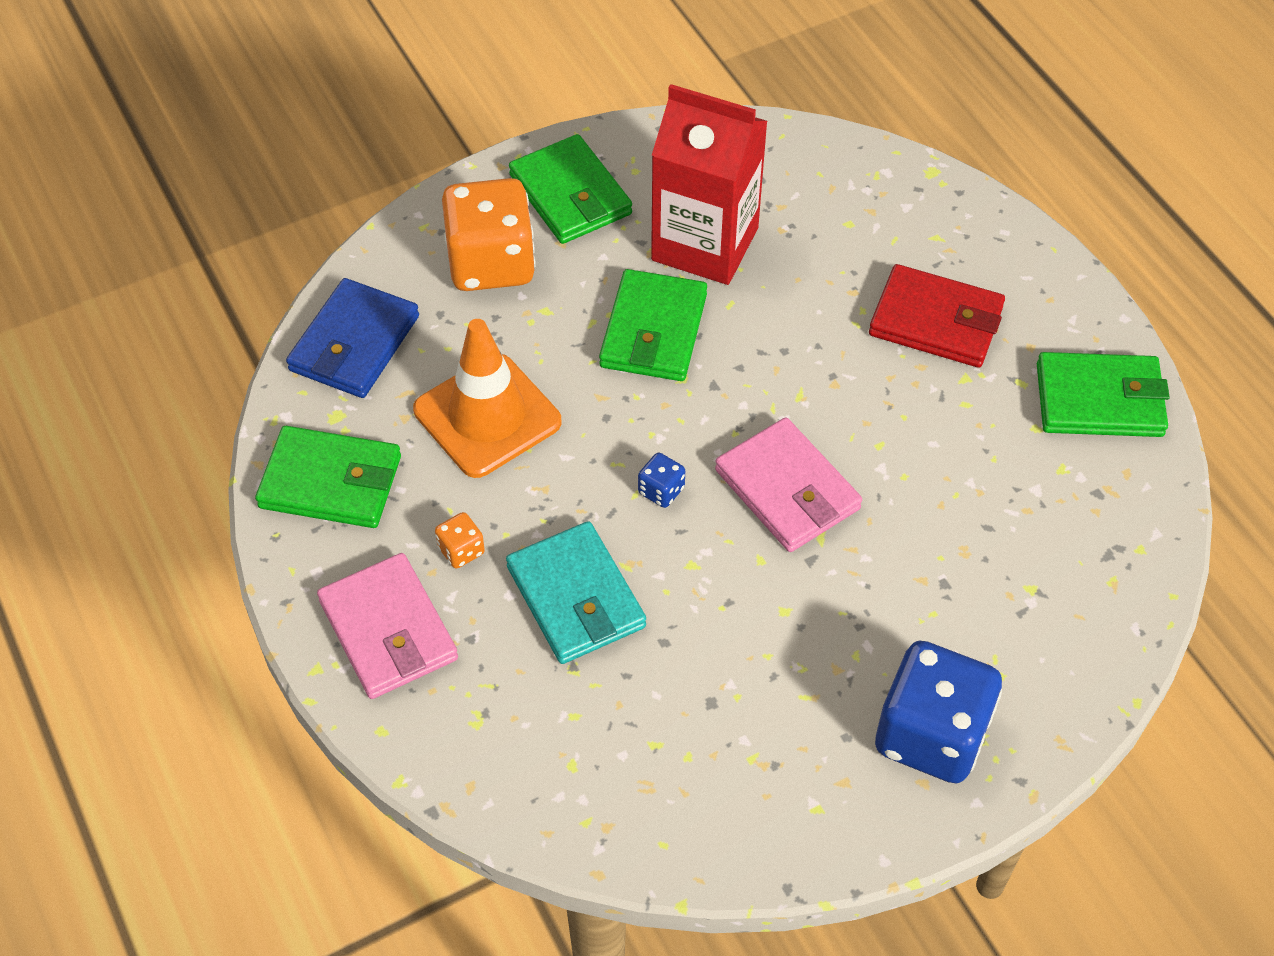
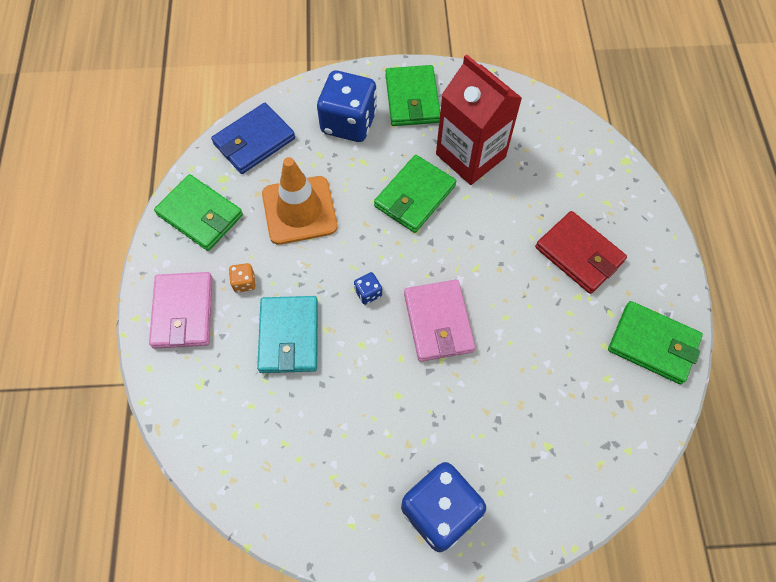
camera: 25 degrees right, 10 degrees up
orange dice [442,178,536,291] -> blue dice [317,71,377,142]

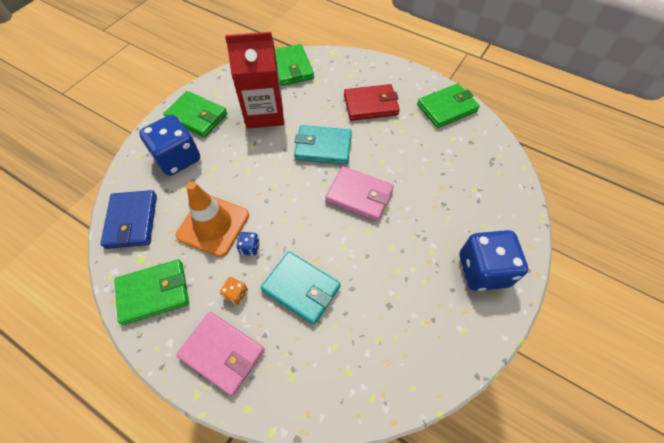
camera: 55 degrees left, 5 degrees down
blue dice [354,272,382,305] -> blue dice moved to [236,232,260,256]
green wallet [374,155,456,233] -> green wallet moved to [275,44,314,86]
none -> turquoise wallet [294,125,352,165]

